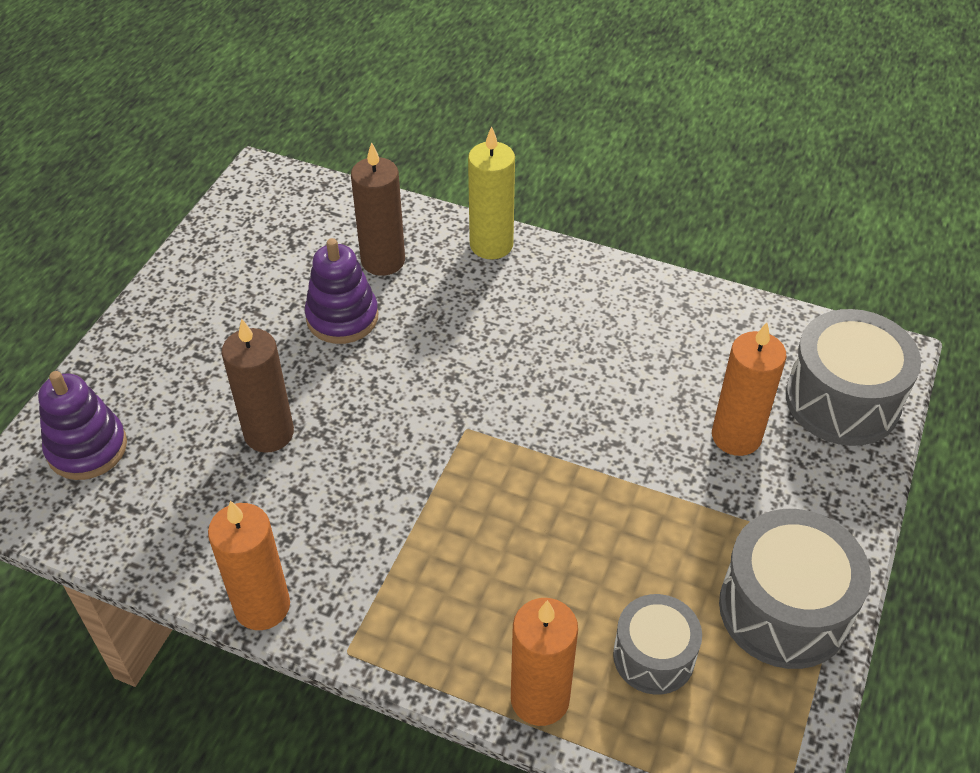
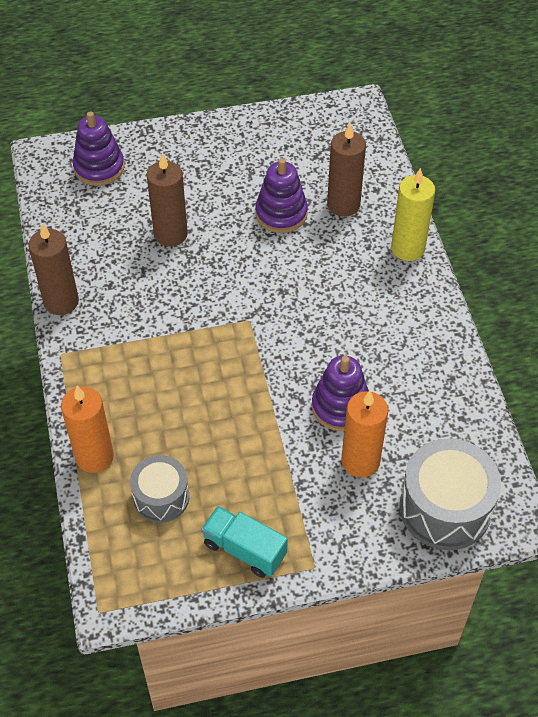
camera: 55 degrees right, 5 degrees up
orange candle [208,500,290,630] -> brown candle [28,223,79,315]
grey drum [719,509,871,669] -> turquoise truck [201,506,288,578]
none -> purple stacking toy [312,355,368,431]

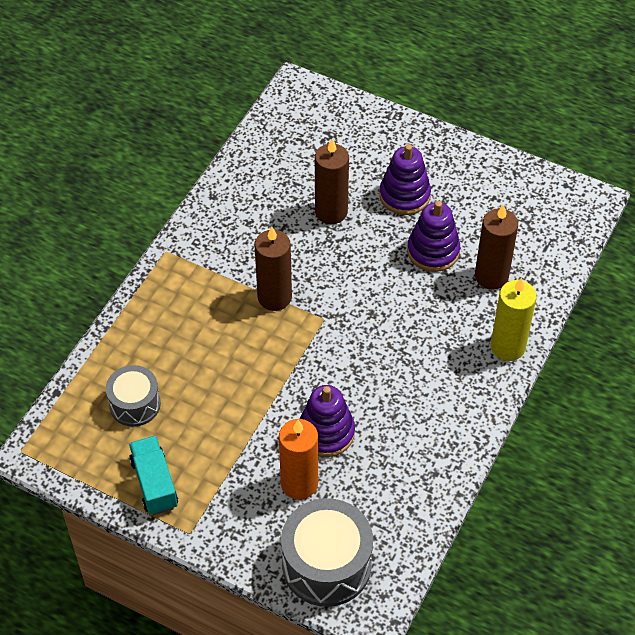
camera: 40 degrees right, 0 degrees up
brown candle [28,223,79,315] -> brown candle moved to [254,226,292,311]
orange candle [61,386,114,473] -> none
purple stacking toy [73,111,125,186] -> purple stacking toy moved to [380,144,431,215]

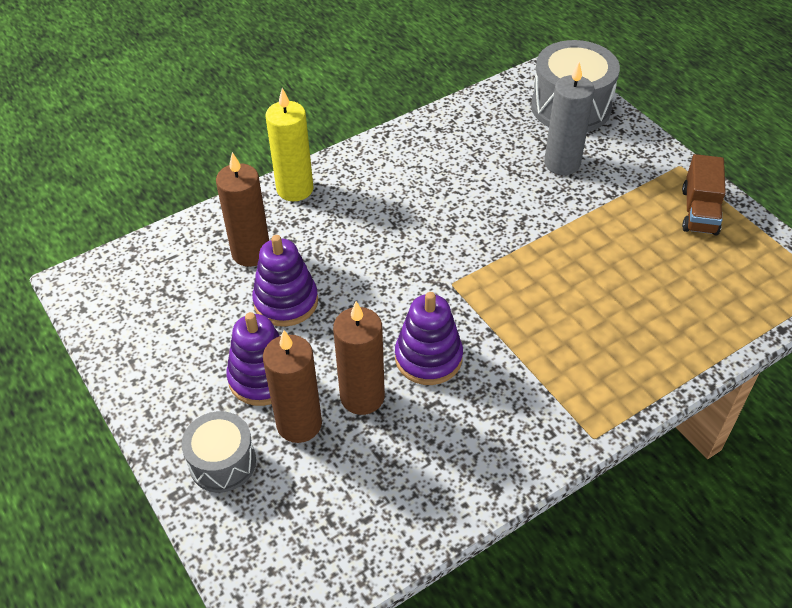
camera: 150 degrees left, 5 degrees down
grey drum [106,365,161,427] -> grey drum moved to [181,411,256,493]
turquoise truck [129,436,178,515] -> brown truck [682,154,726,235]
brown candle [254,226,292,311] -> brown candle moved to [263,330,322,443]
orange candle [279,419,318,500] -> grey candle [544,62,595,175]
purple stacking toy [299,385,355,457] -> purple stacking toy moved to [395,292,463,385]

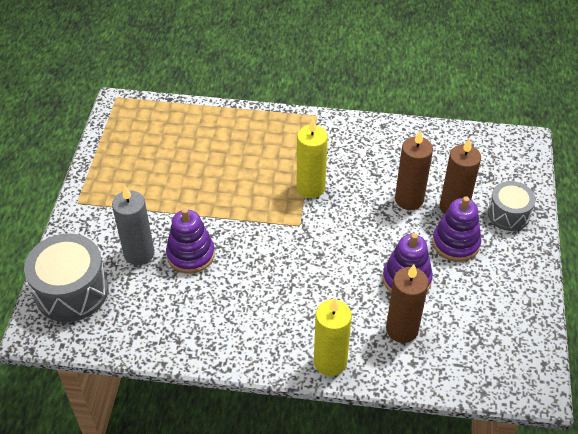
camera: 140 degrees left, 0 degrees up
purple stacking toy [395,292,463,385] -> purple stacking toy moved to [166,208,215,274]
brown truck [682,154,726,235] -> none
none -> yellow candle [297,119,328,198]

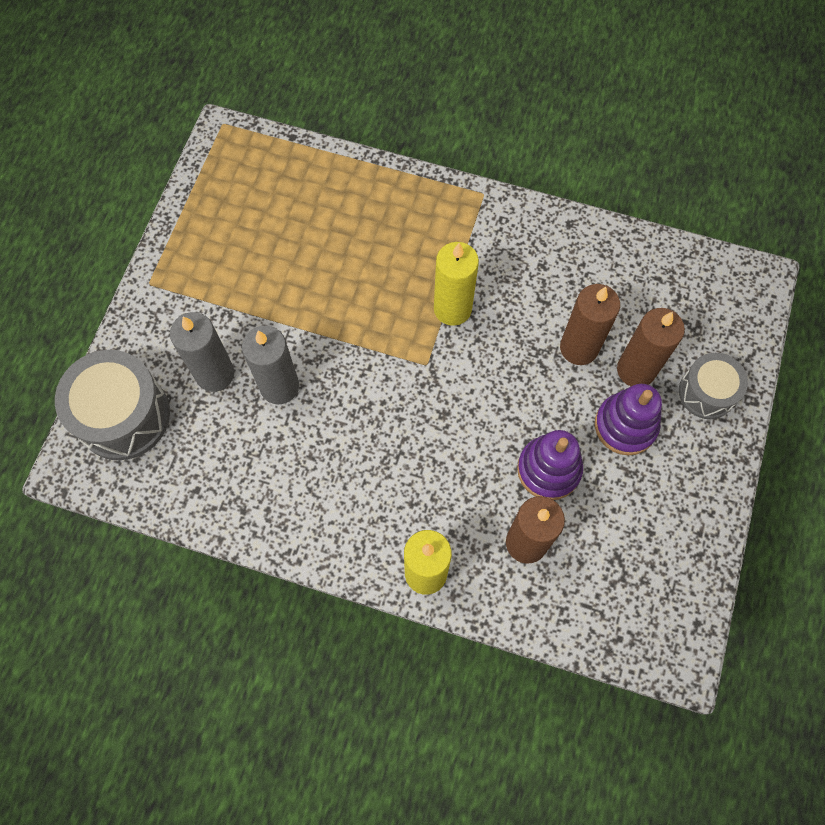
camera: 10 degrees right, 20 degrees up
purple stacking toy [166,208,215,274] -> grey candle [242,326,299,404]

